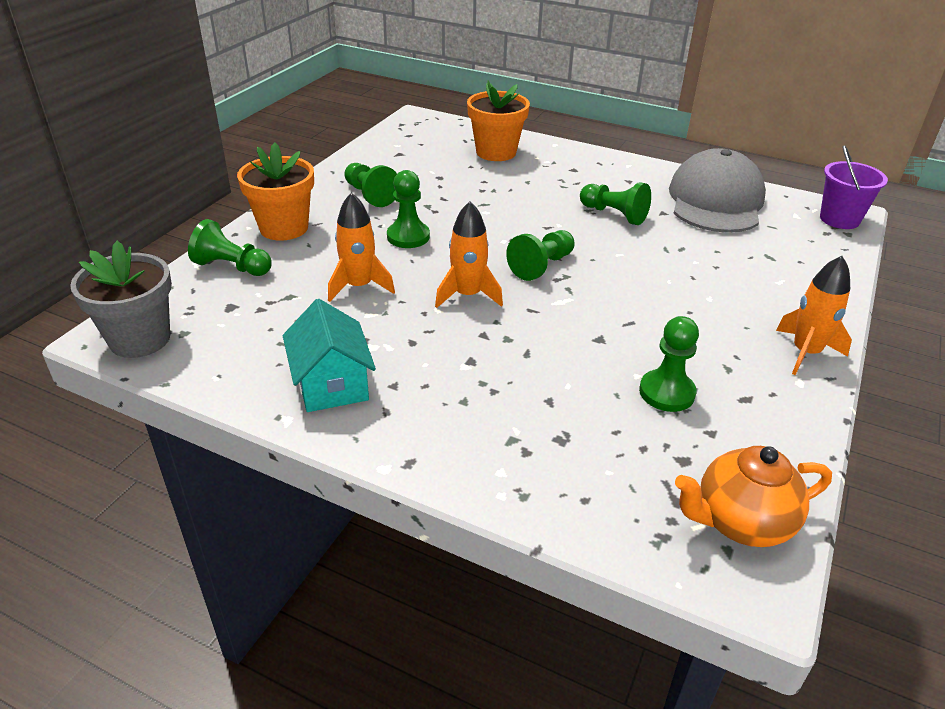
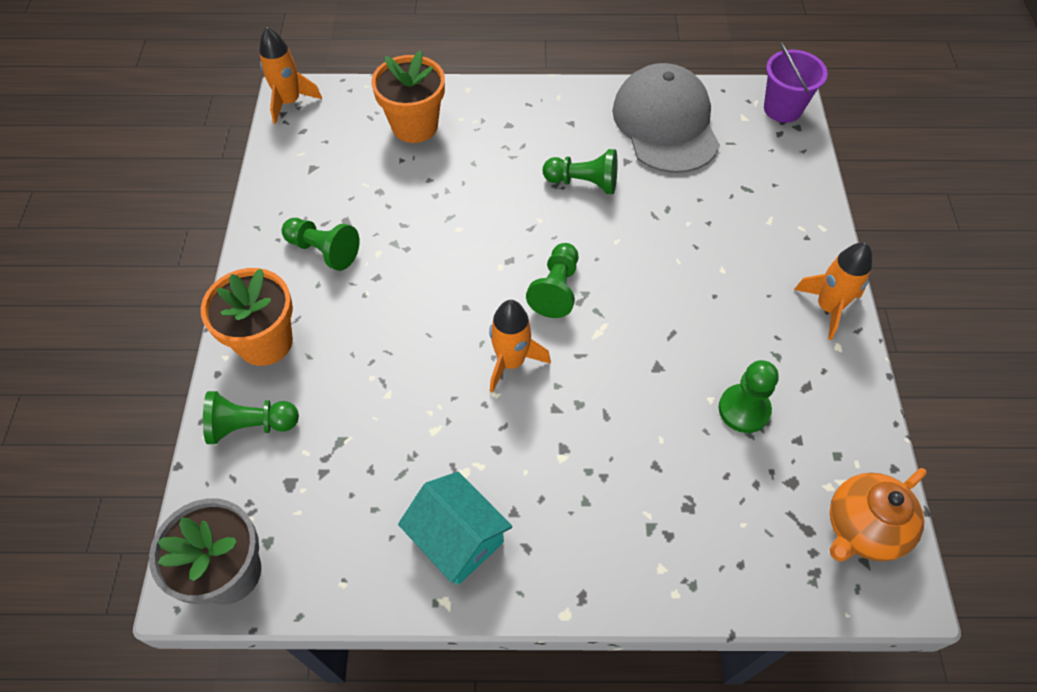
camera: 25 degrees left, 20 degrees up
orange rocket [328,192,395,302] -> orange rocket moved to [259,27,322,124]
green pawn [387,170,430,248] -> none

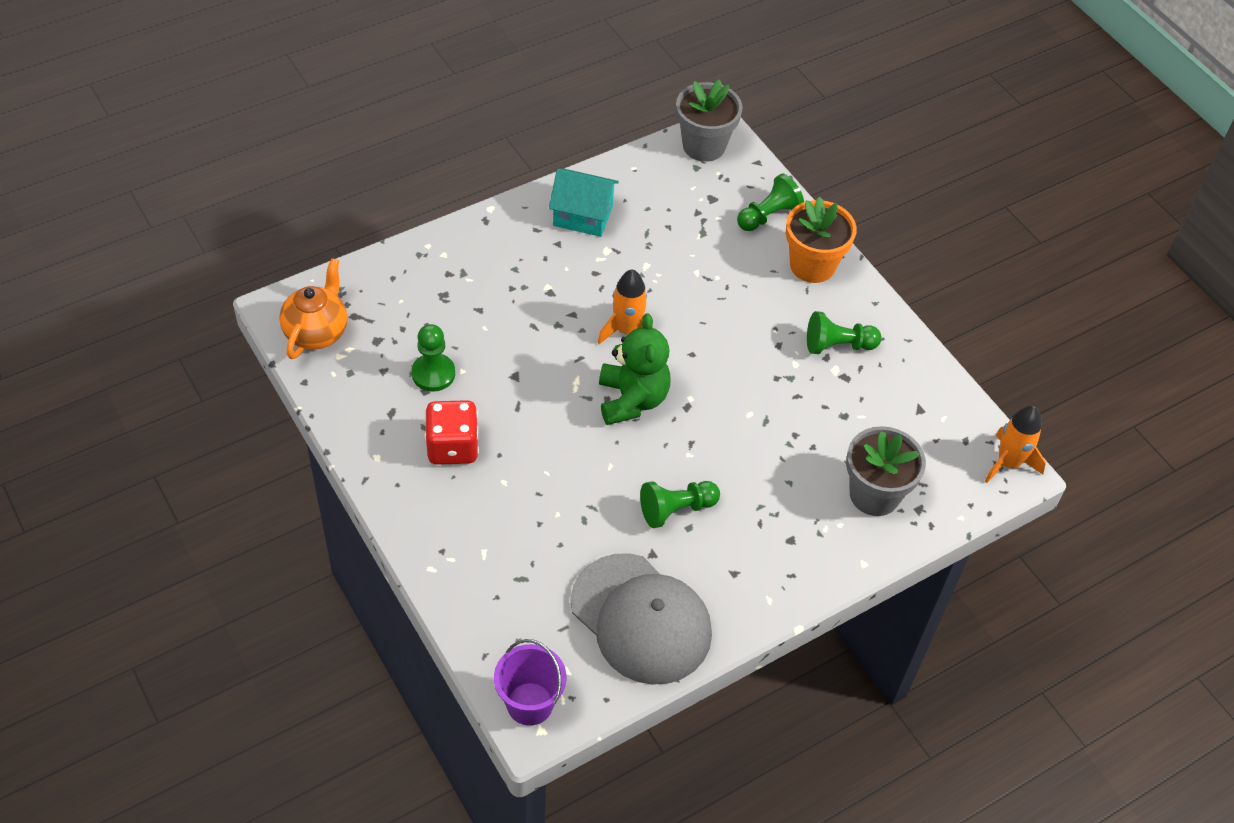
camera: 145 degrees right, 5 degrees down
orange flower pot [371,50,445,143] -> grey flower pot [846,426,926,516]
green pawn [526,243,579,318] -> green teddy bear [599,313,671,425]
orange rocket [794,242,872,340] -> none
none -> red dice [425,400,479,465]

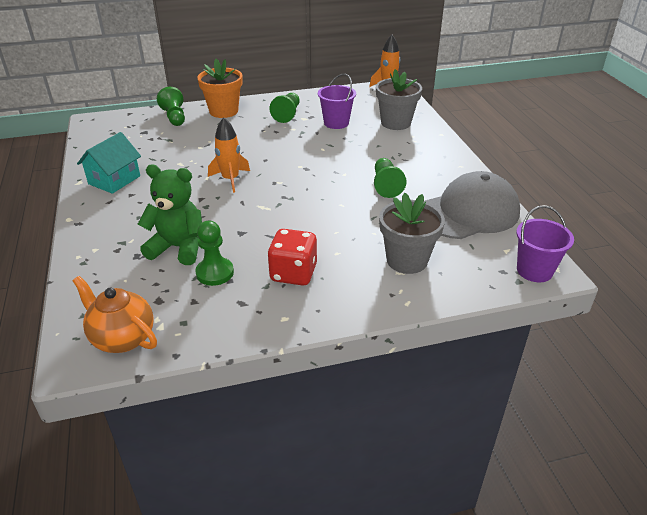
camera: 70 degrees left, 15 degrees down
green teddy bear [599,313,671,425] -> green teddy bear moved to [138,165,202,265]
grey flower pot [676,79,743,162] -> grey flower pot moved to [379,193,445,274]
none -> purple bucket [318,73,356,129]

